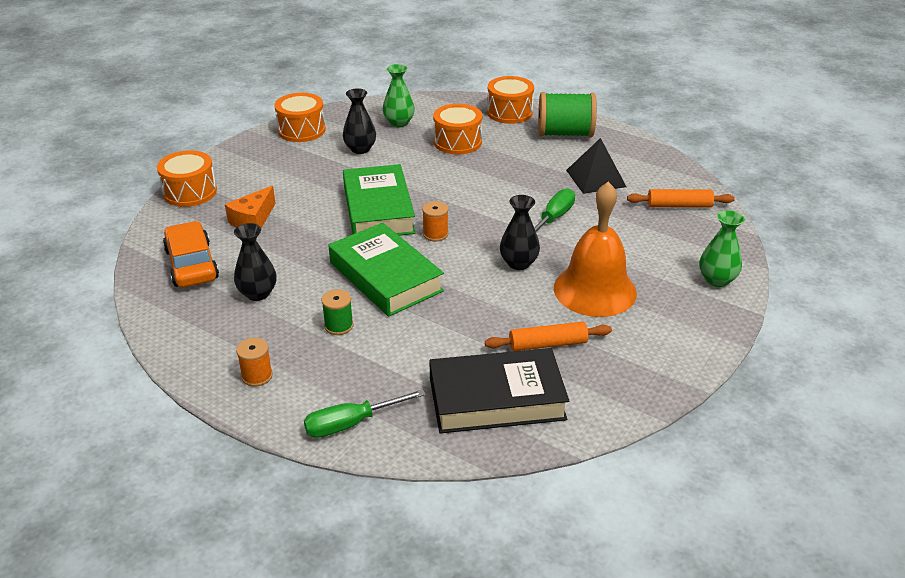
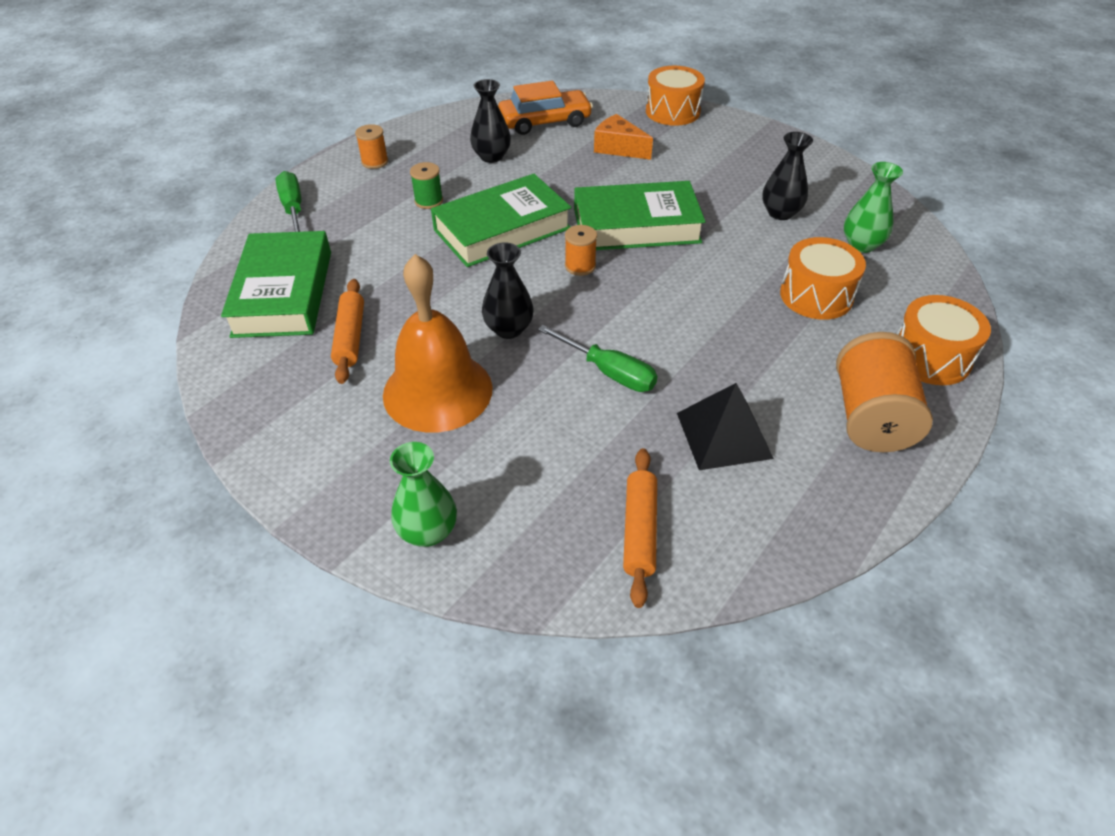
camera: 95 degrees right, 10 degrees up
orange drum [274,93,326,142] -> none
black book [429,348,569,434] -> green book [221,231,331,338]
green spool [538,92,597,137] -> orange spool [836,332,933,452]

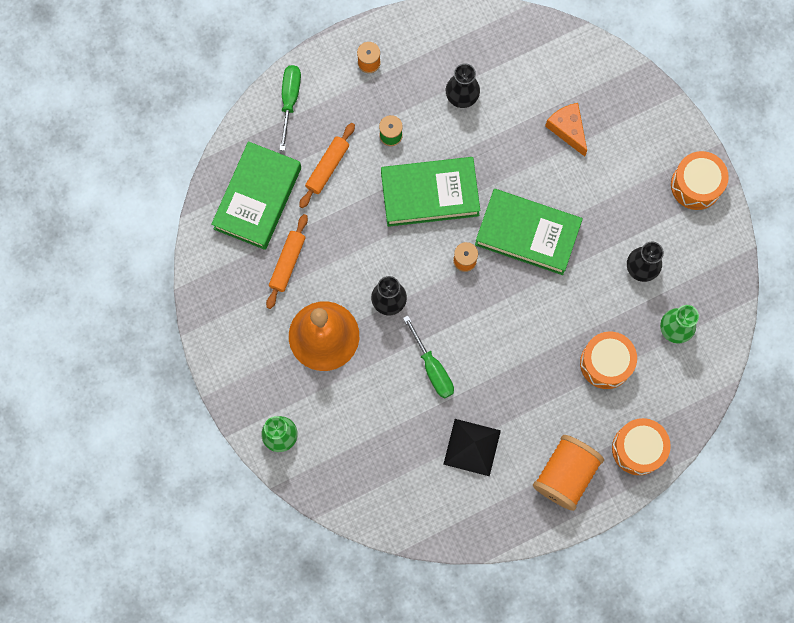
camera: 25 degrees right, 30 degrees up
orange car [498,81,593,135] -> none
orange rolling pin [623,448,657,608] -> orange rolling pin moved to [299,123,355,208]
orange drum [646,66,705,126] -> orange drum moved to [671,151,729,210]

